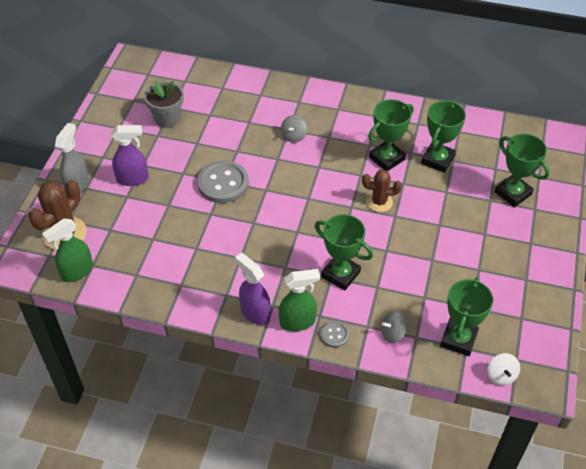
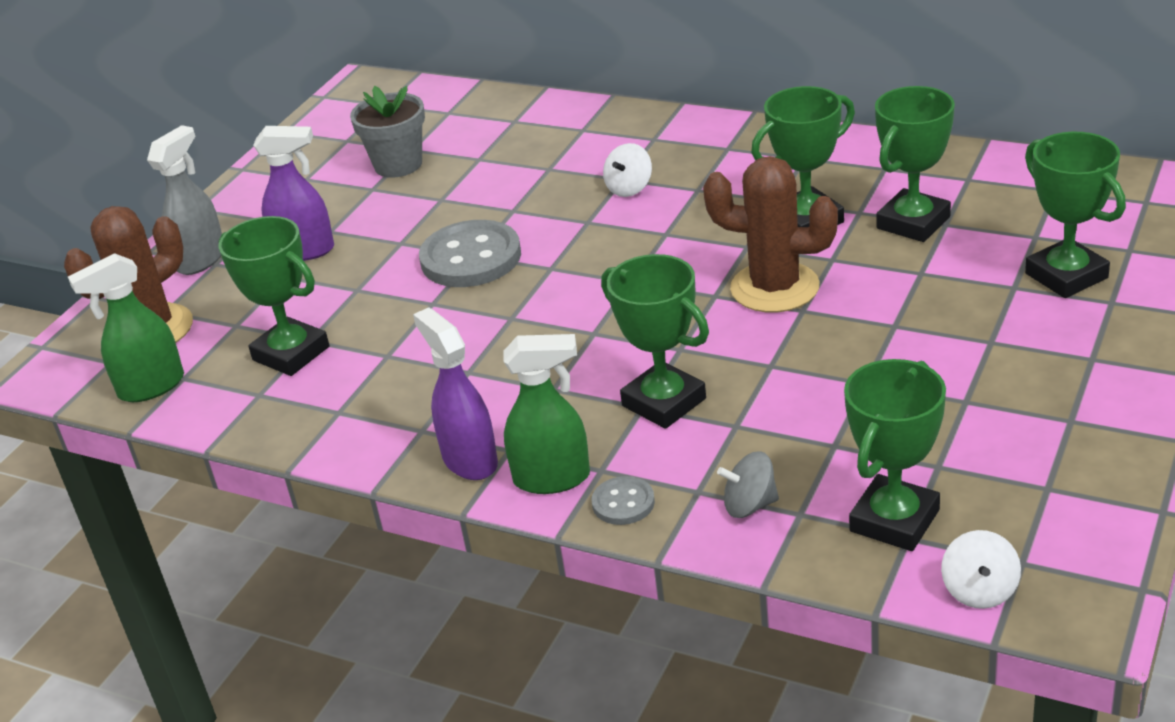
camera: 15 degrees right, 15 degrees down
grey spinning top [281,115,307,143] -> white spinning top [603,143,652,197]
brown cactus [362,170,402,212] -> brown cactus [703,156,838,313], size x1.59
none -> green trophy [218,216,329,376]

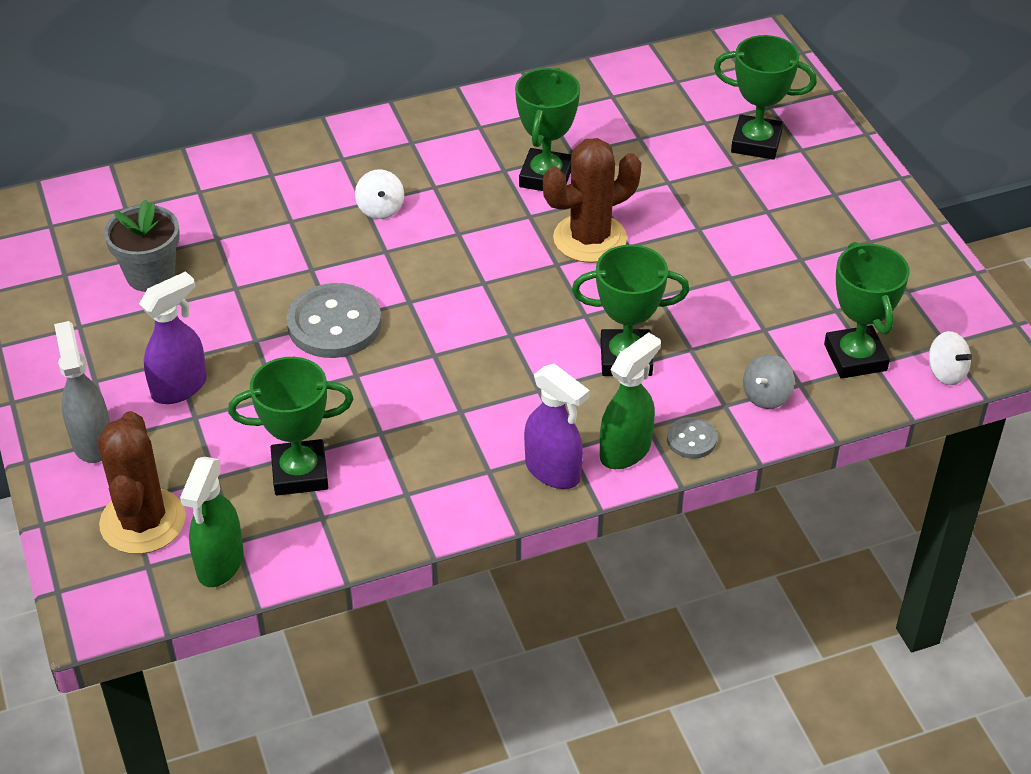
camera: 50 degrees left, 10 degrees up
purple spray bottle [413,307,498,480] -> purple spray bottle turned 150 degrees counterclockwise [524,364,590,489]
green trophy [875,86,955,242] -> none

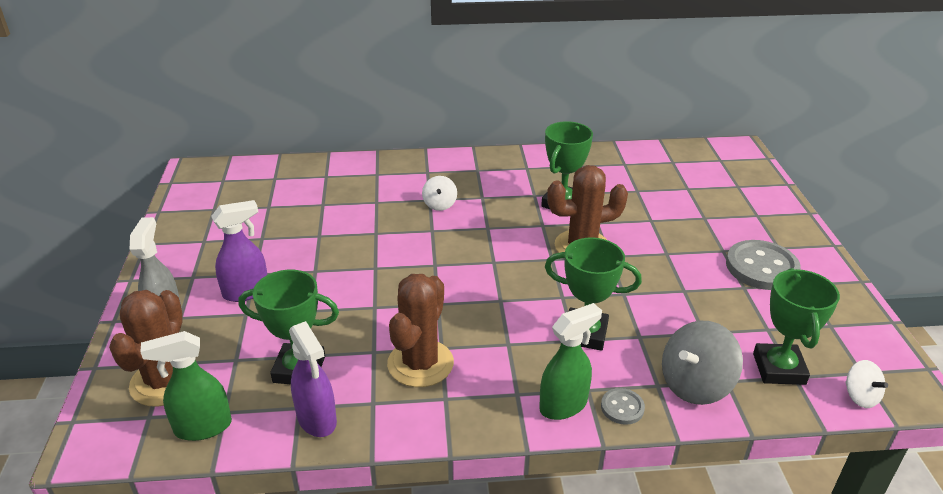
camera: 15 degrees right, 10 degrees down
grey flower pot [104,199,180,292] -> none
green spray bottle [180,457,243,587] -> green spray bottle turned 45 degrees clockwise [140,331,232,441]
grey button [286,283,382,358] -> grey button moved to [726,240,801,290]
purple spray bottle [524,364,590,489] -> purple spray bottle moved to [289,321,337,437]
green trophy [714,35,817,160] -> none
grey spinning top [743,354,795,409] -> grey spinning top [662,321,743,405], size x1.77
none -> brown cactus [387,274,454,387]

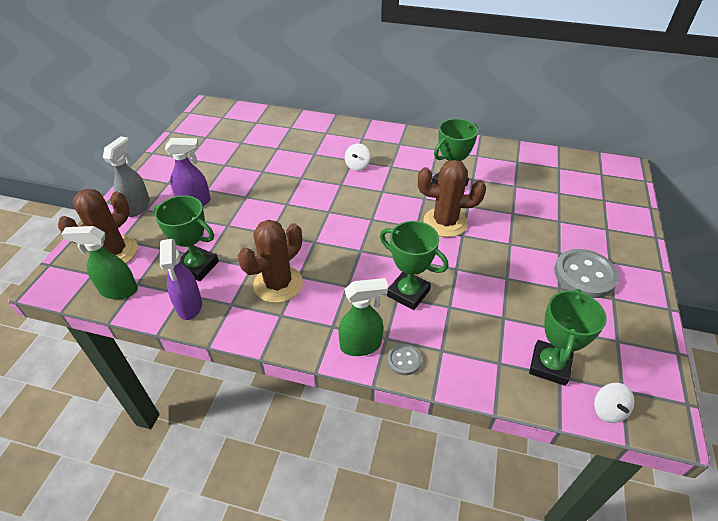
camera: 20 degrees right, 10 degrees up
grey spinning top [662,321,743,405] -> none

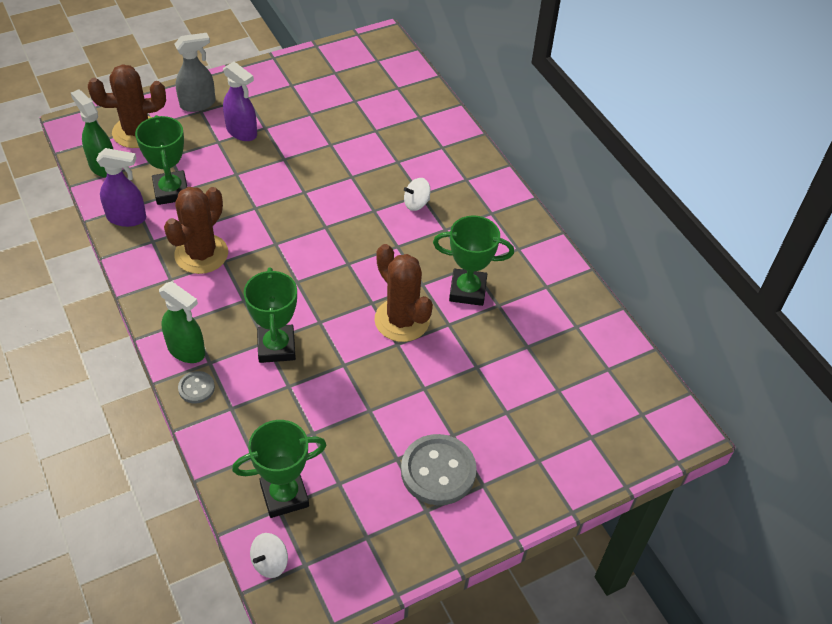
camera: 45 degrees right, 5 degrees up
purple spray bottle [160,239,202,320] -> purple spray bottle turned 120 degrees counterclockwise [96,148,146,227]
brown cactus [238,220,303,303] -> brown cactus turned 60 degrees counterclockwise [164,187,228,274]

